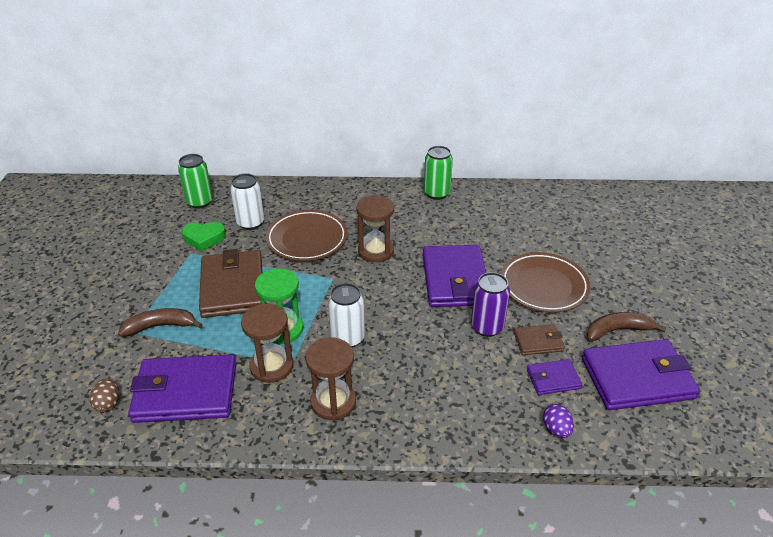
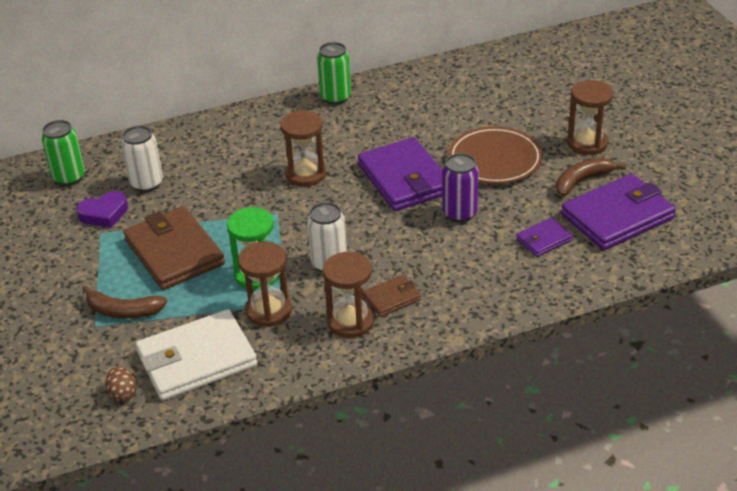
camera: 20 degrees left, 0 degrees up
brown banana [118,308,203,337] -> brown banana turned 135 degrees counterclockwise [82,285,167,319]
purple wallet [128,354,236,423] -> white wallet [136,309,257,400]
green heart [182,222,226,251] -> purple heart [76,191,128,228]
brown plate [265,210,348,261] -> none
brown wallet [514,324,565,355] -> brown wallet moved to [363,275,421,317]
purple egg [543,404,574,438] -> none
none -> brown hourglass [567,80,613,155]

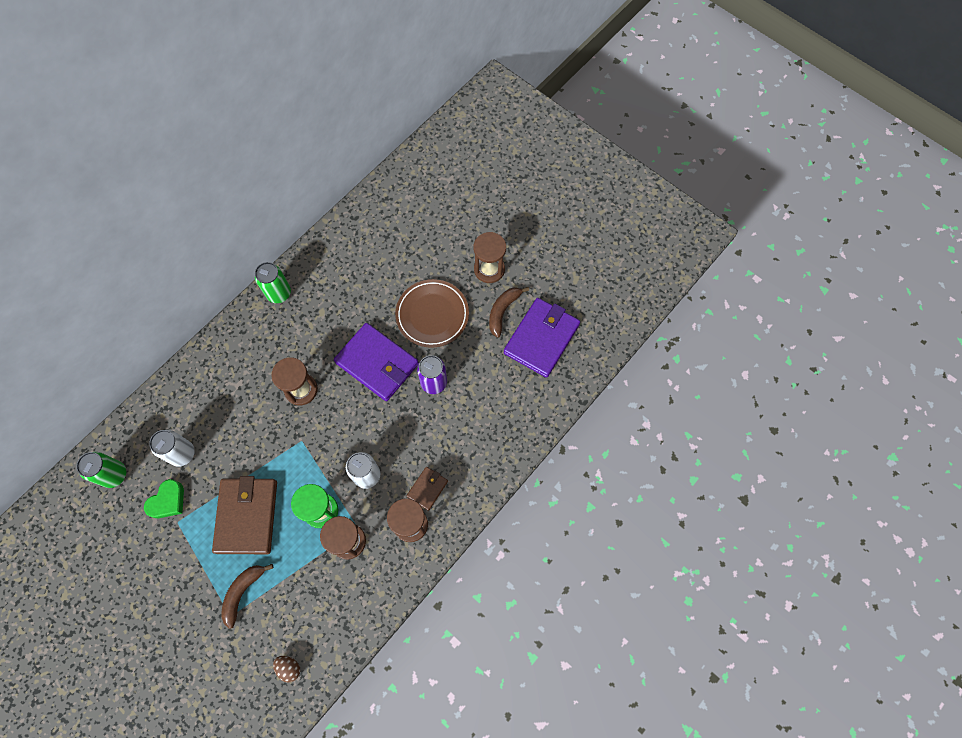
camera: 30 degrees left, 30 degrees up
purple heart [76,191,128,228] -> green heart [144,479,184,518]
brown banana [82,285,167,319] -> brown banana turned 135 degrees clockwise [221,564,274,629]
brown wallet [123,206,225,290] -> brown wallet turned 60 degrees clockwise [212,476,277,554]
white wallet [136,309,257,400] -> none
purple wallet [516,218,573,257] -> none

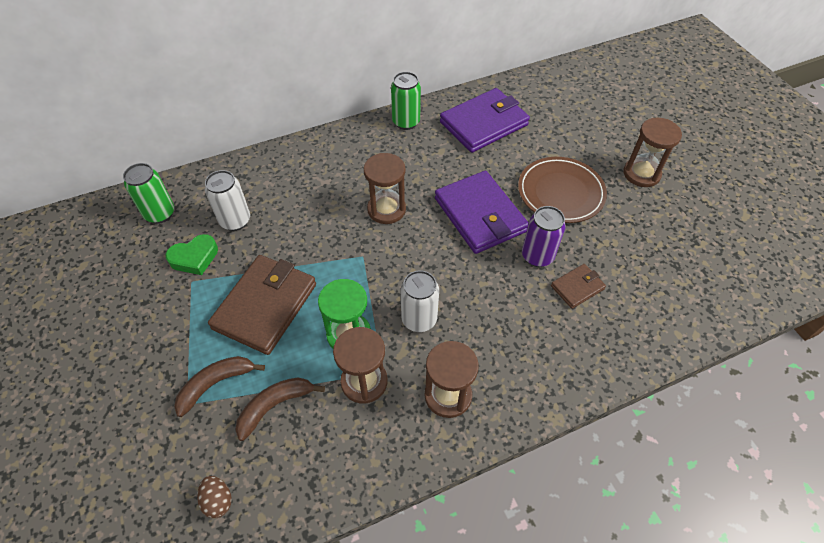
camera: 25 degrees right, 15 degrees down
brown wallet [407,467,448,511] -> brown wallet moved to [551,264,606,309]
brown banana [489,287,529,338] -> brown banana moved to [235,377,325,441]
purple wallet [504,298,580,378] -> purple wallet moved to [440,88,530,153]

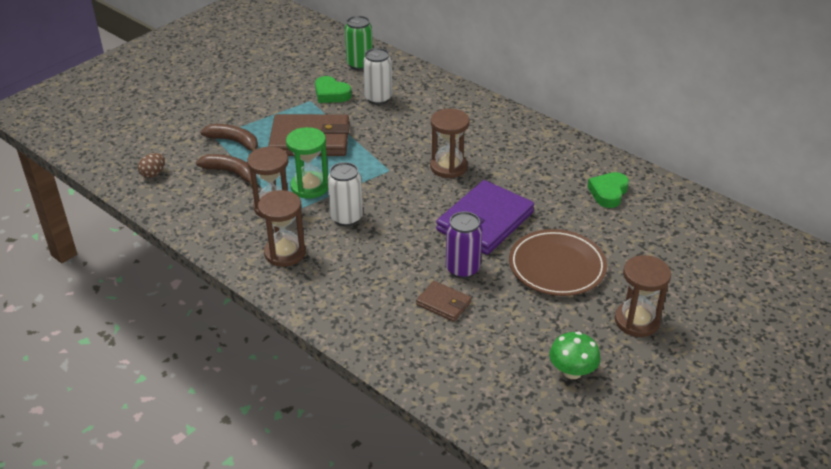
camera: 65 degrees right, 15 degrees down
green can [391,72,421,130] -> none
purple wallet [440,88,530,153] -> green heart [588,172,629,208]
none -> green mushroom [549,331,600,379]

